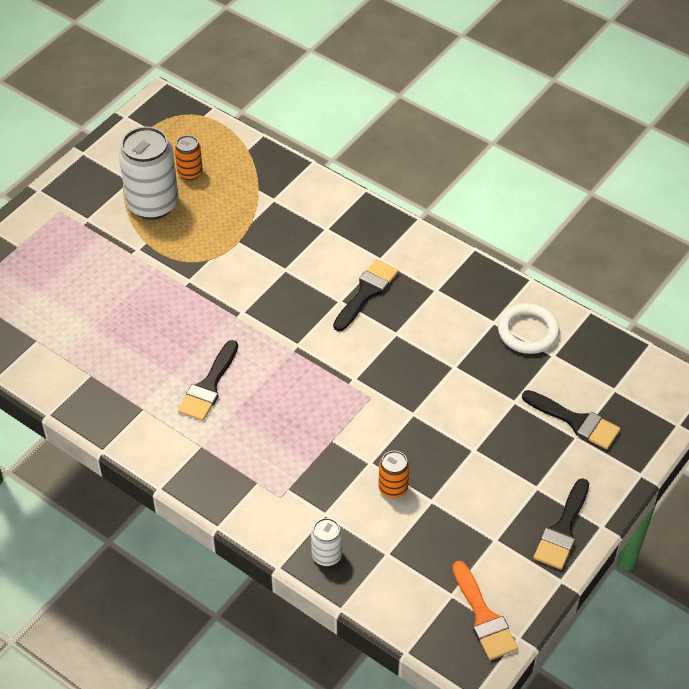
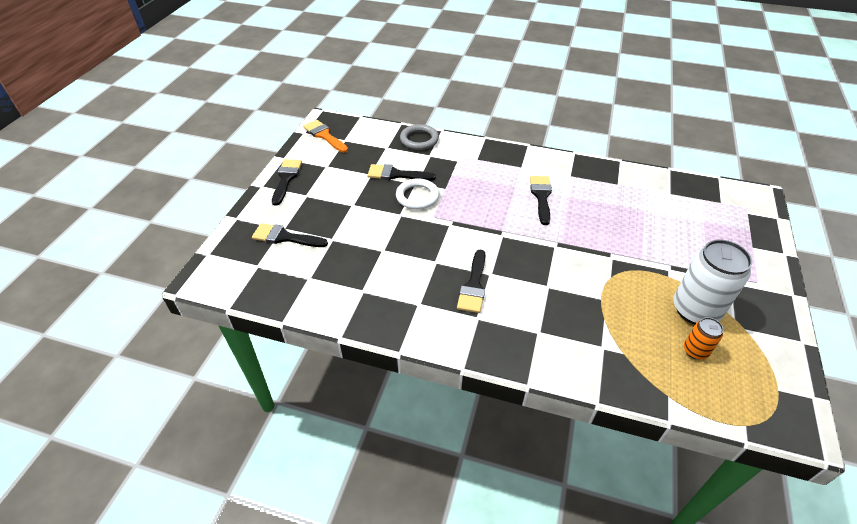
camera: 160 degrees right, 5 degrees down
white can [311,518,342,566] -> grey ring [400,124,439,150]
orange can [379,451,409,498] -> black brush [367,164,436,181]
white ring [498,303,560,354] -> white ring moved to [396,178,439,210]

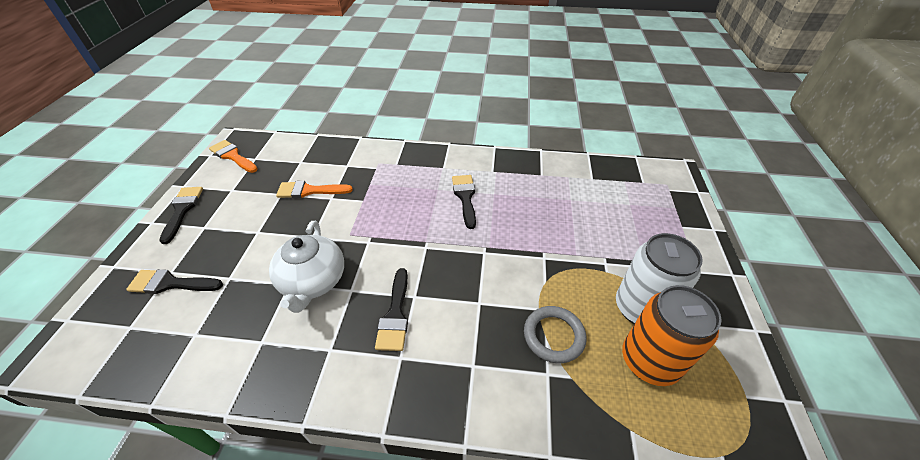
camera: 10 degrees left, 0 degrees up
black brush [367,164,436,181] -> orange brush [276,181,353,198]
white ring [396,178,439,210] -> none
grey ring [400,124,439,150] -> grey ring moved to [524,306,586,363]
orange can [684,317,724,360] -> orange can [622,285,722,386], size x2.02
none -> white teapot [269,221,344,313]

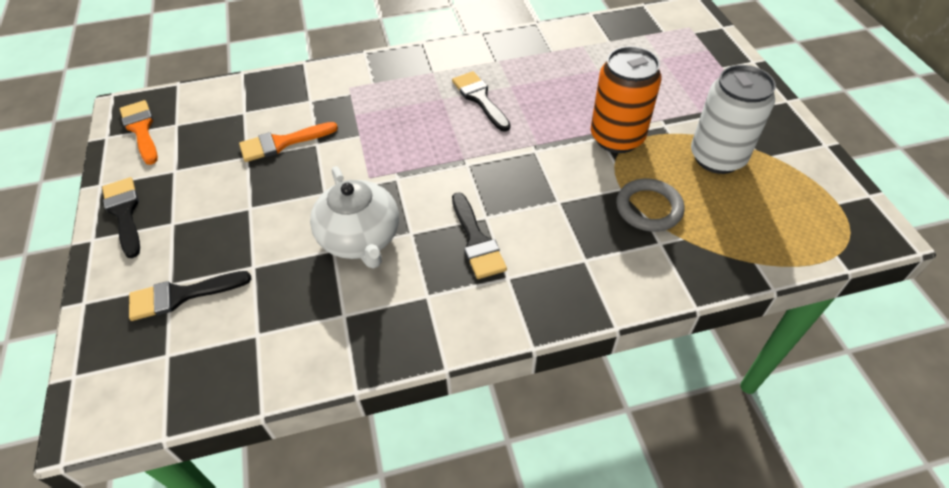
camera: 20 degrees left, 5 degrees up
orange brush [209,140,258,173] -> orange brush turned 45 degrees clockwise [120,100,158,165]
orange can [622,285,722,386] -> orange can moved to [591,46,662,153]

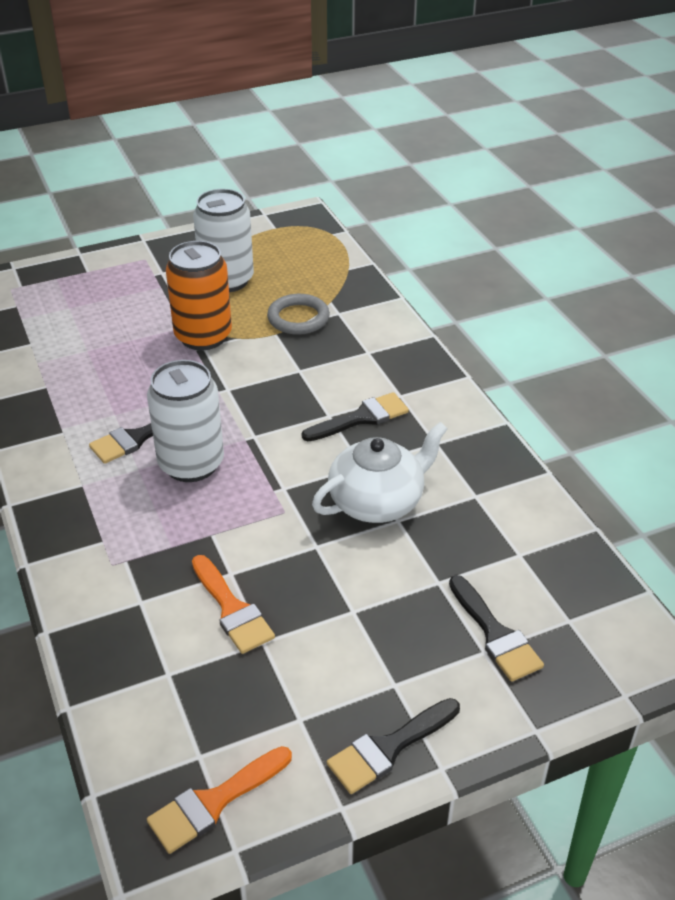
camera: 100 degrees left, 10 degrees down
none -> white can [147,360,224,482]

